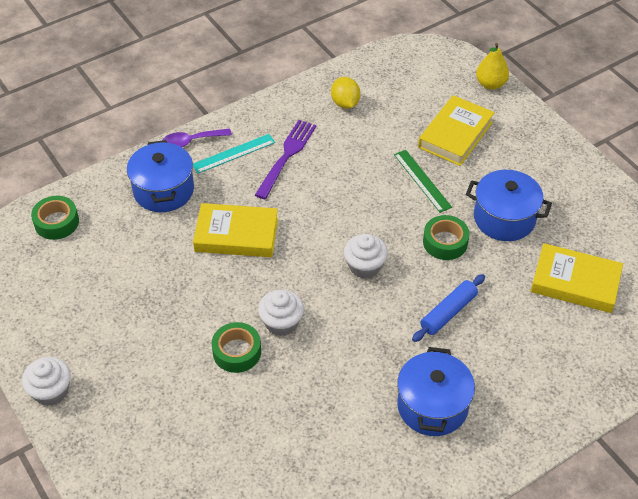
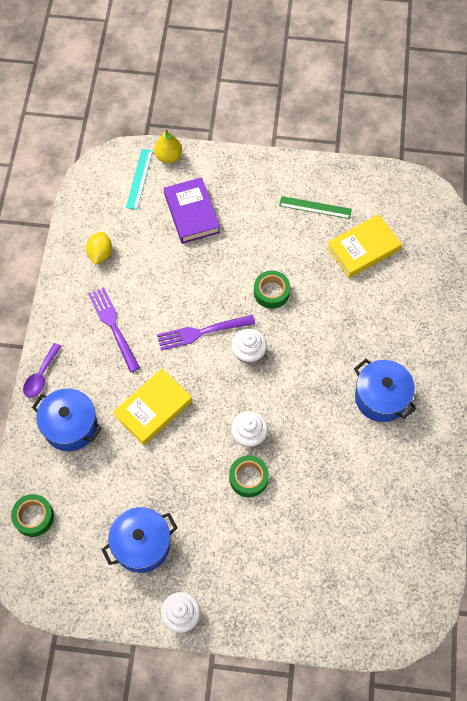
camera: 50 degrees left, 15 degrees up
turquoise ruler [193,134,275,174] -> turquoise ruler moved to [126,149,153,210]
yellow lemon [331,77,360,109] -> yellow lemon turned 75 degrees clockwise [86,232,112,265]
green ruler [394,150,452,213] -> green ruler moved to [279,196,352,219]
blue rolling pin [412,274,485,342] -> none
yellow book [418,95,495,166] -> purple book [164,177,220,244]
blue pot [466,170,552,241] -> blue pot moved to [101,507,178,573]
none -> purple fork [157,315,255,350]

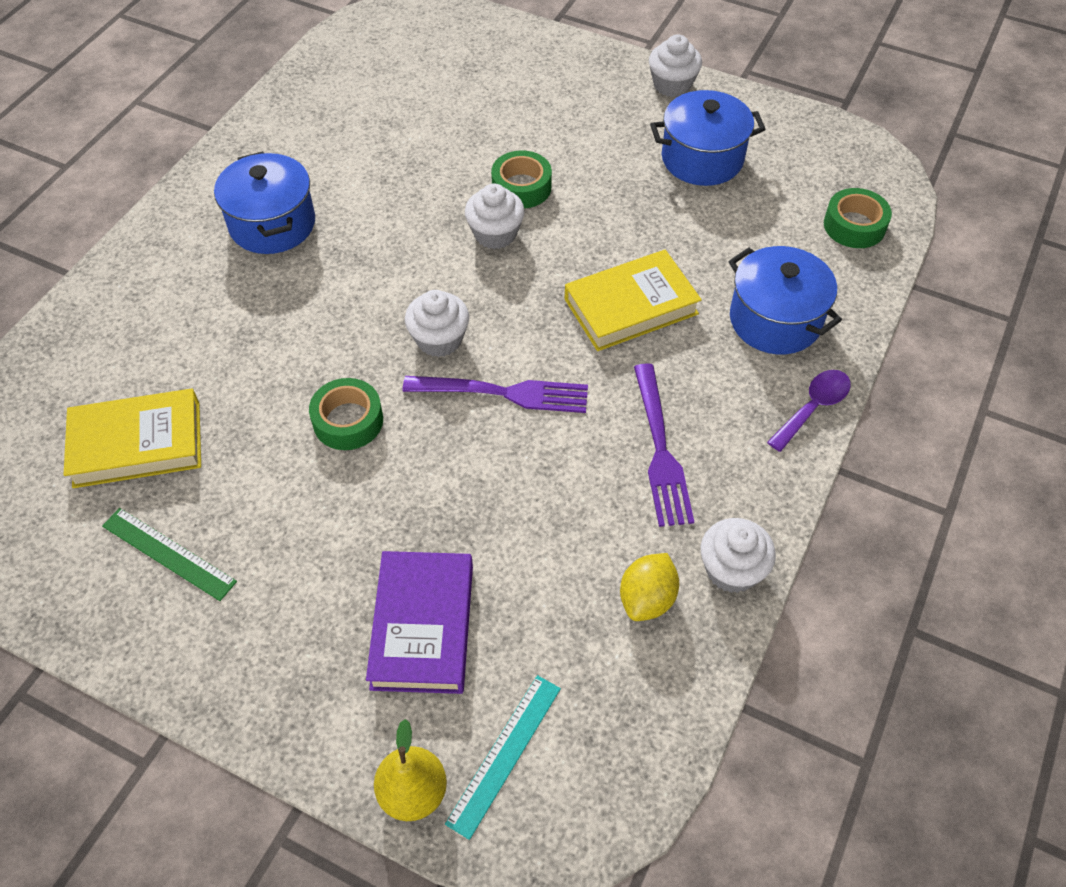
camera: 160 degrees left, 10 degrees down
none -> white cupcake [701,518,776,593]

